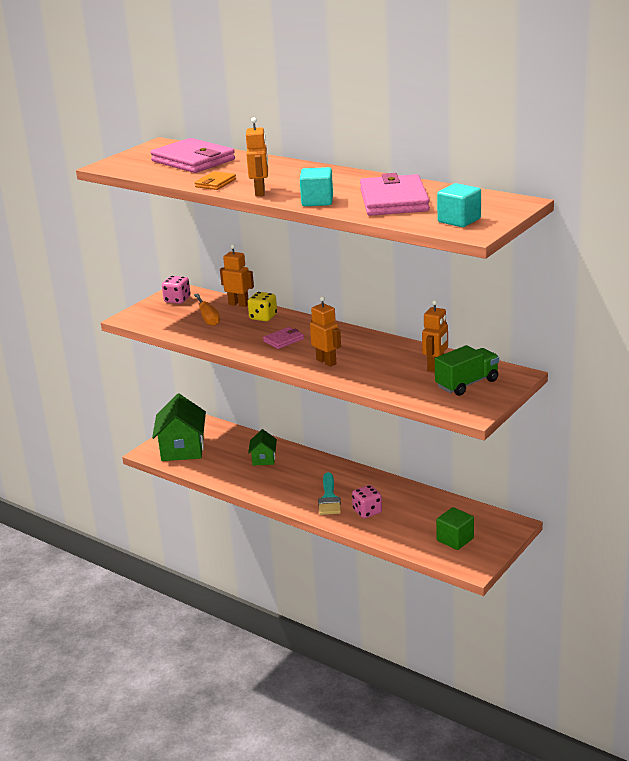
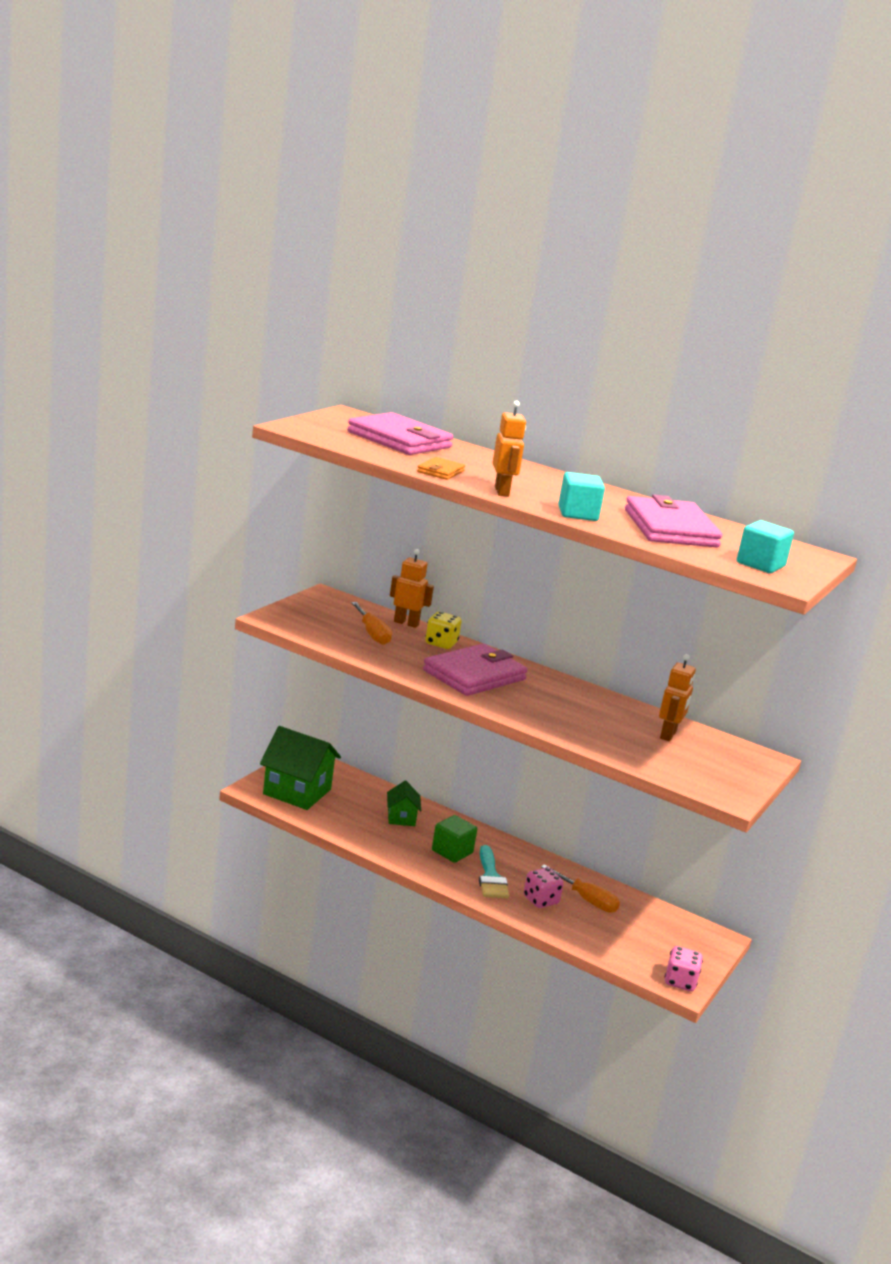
camera: 10 degrees left, 5 degrees down
green house [152,394,206,461] -> green house turned 60 degrees counterclockwise [260,726,341,810]
pink dice [162,276,191,304] -> pink dice moved to [665,946,703,991]
pink wallet [263,327,304,349] -> pink wallet [423,644,528,696], size x2.08
orange robot [310,296,341,367] -> none
green truck [435,345,499,396] -> none
green cube [436,507,474,550] -> green cube moved to [432,815,477,863]
none -> orange screwdriver [541,865,620,913]

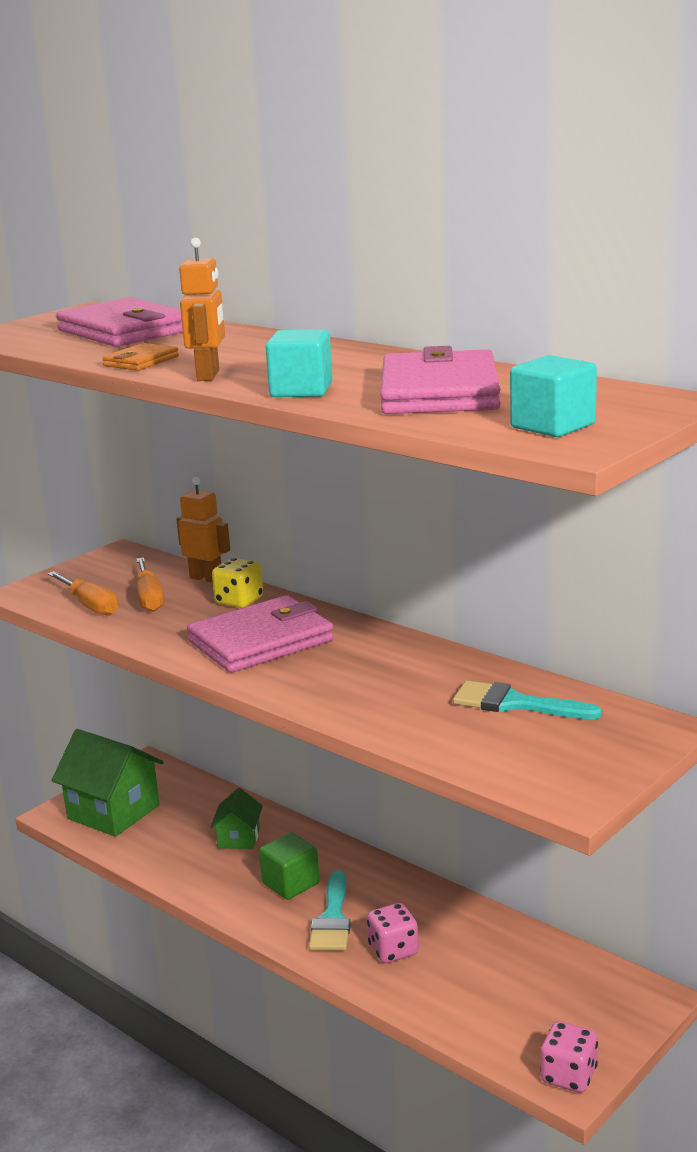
camera: 15 degrees right, 0 degrees up
orange screwdriver [541,865,620,913] -> orange screwdriver moved to [48,571,118,616]
orange robot [659,654,696,741] -> turquoise brush [453,680,602,719]

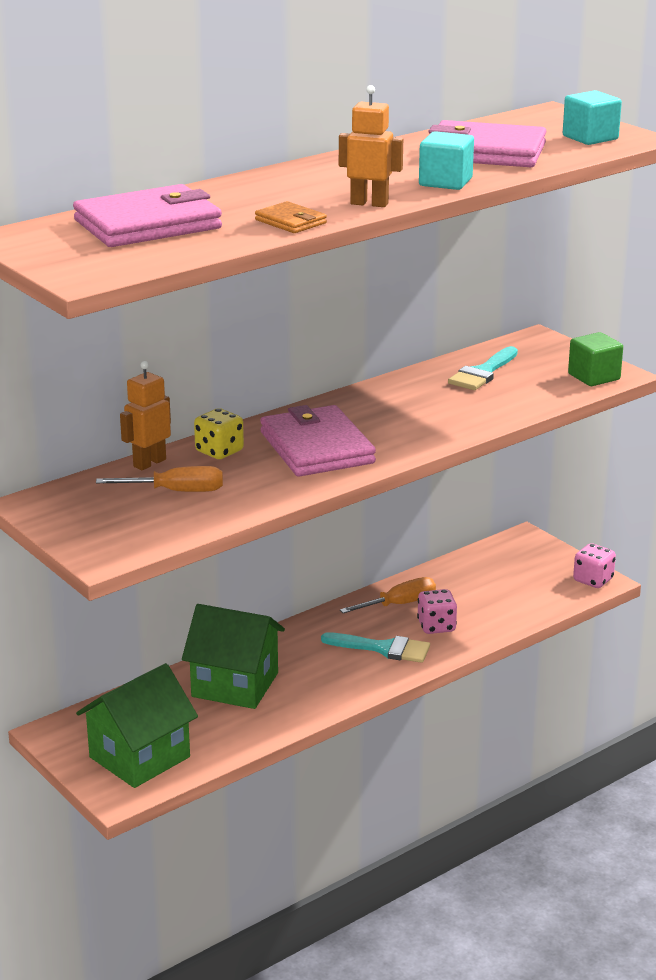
camera: 80 degrees left, 5 degrees up
orange screwdriver [48,571,118,616] -> orange screwdriver moved to [340,577,436,613]
green house [210,788,263,849] -> green house [182,604,285,709], size x1.89
green cube [259,832,320,900] -> green cube moved to [568,332,623,386]

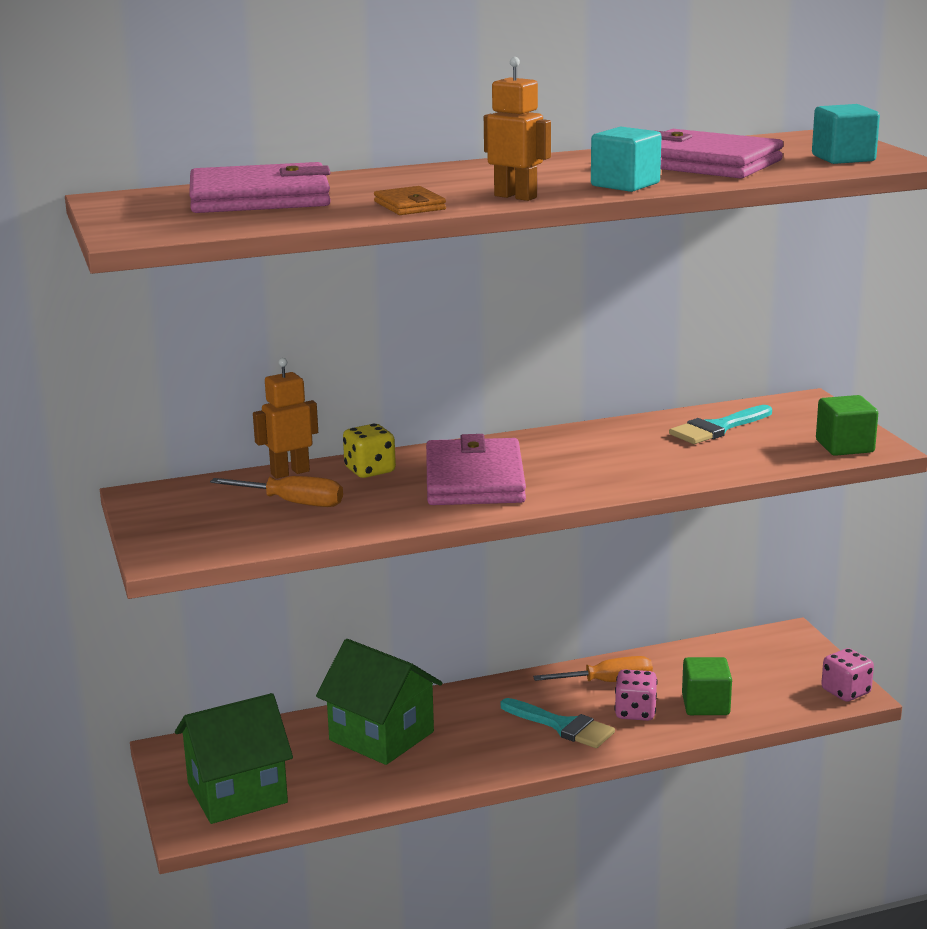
camera: 20 degrees right, 5 degrees down
none -> green cube [682,657,732,715]

